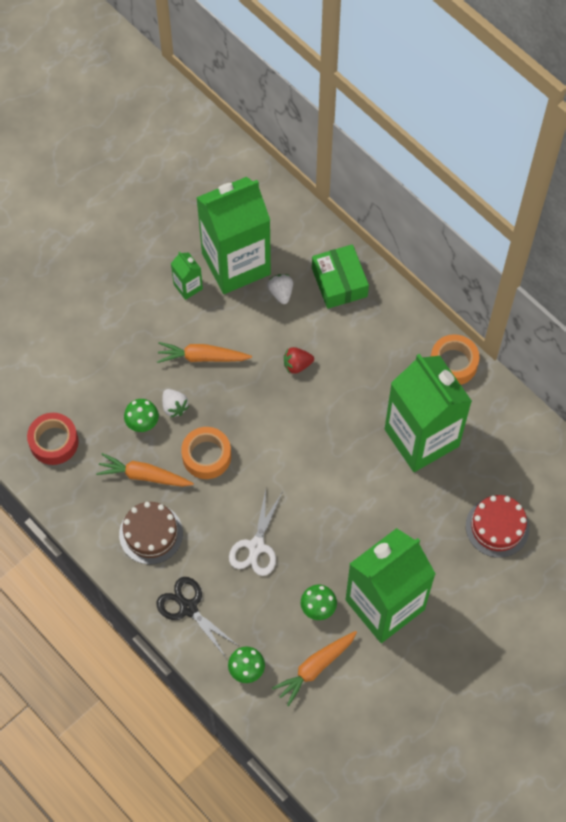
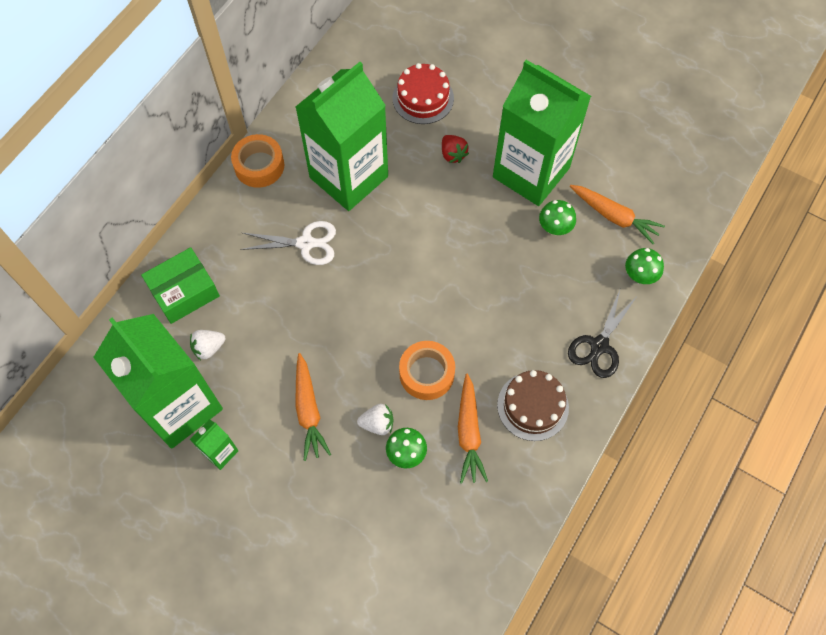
camera: 105 degrees left, 0 degrees up
red tape [27,413,79,465] -> none
white strawberry [162,389,189,418] -> white strawberry turned 45 degrees clockwise [357,404,394,435]
white scissors [229,490,283,576] -> white scissors moved to [240,221,336,265]
red strawberry [284,347,314,374] -> red strawberry moved to [442,135,469,163]

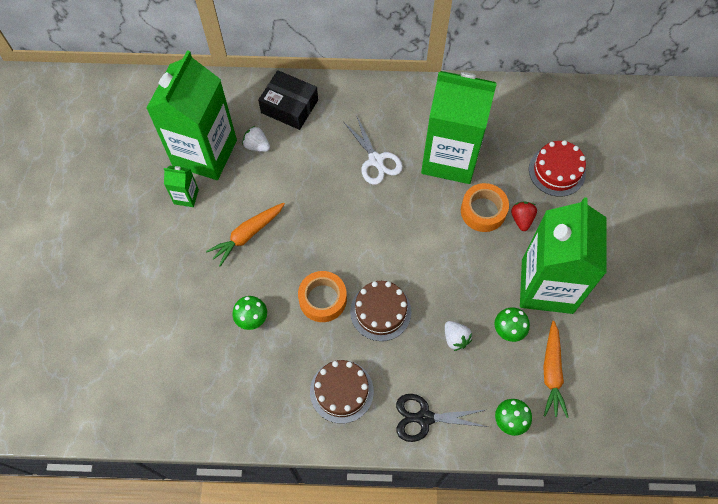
camera: 60 degrees right, 0 degrees up
green box [141,247,220,324] -> black box [258,70,318,130]
orange tape [231,134,284,188] -> orange tape moved to [461,183,509,232]
white strawberry [357,404,394,435] -> white strawberry moved to [445,321,472,351]
red strawberry [442,135,469,163] -> red strawberry turned 150 degrees clockwise [511,201,537,231]
orange carrot [458,373,488,484] -> none
none -> brown cake [350,281,412,341]

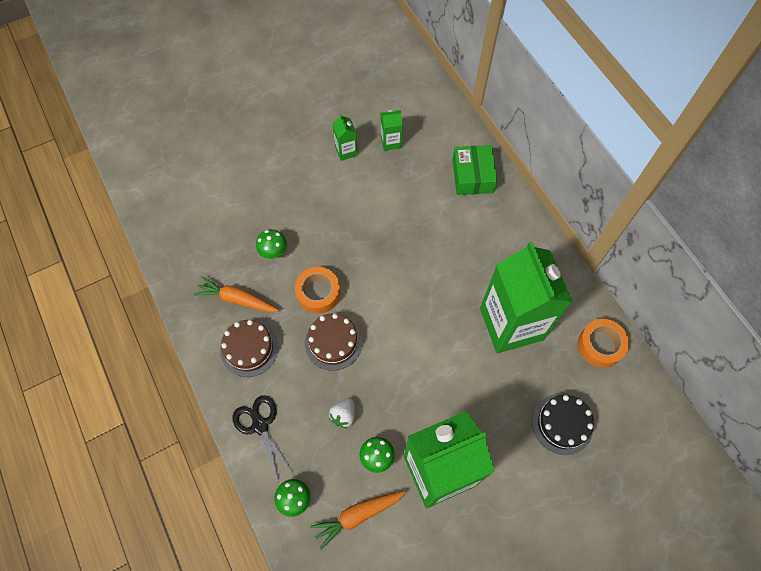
camera: 60 degrees right, 0 degrees up
green carton [146,50,237,180] -> green carton [381,110,403,151], size x0.41
orange carrot [206,203,285,267] -> orange carrot moved to [193,276,279,312]
white strawberry [242,126,270,152] -> none
black box [258,70,318,130] -> green box [452,145,497,195]
white scissors [343,117,403,185] -> none
orange tape [461,183,509,232] -> orange tape moved to [578,319,629,368]
red strawberry [511,201,537,231] -> none
red cake [529,140,586,197] -> black cake [532,394,594,455]

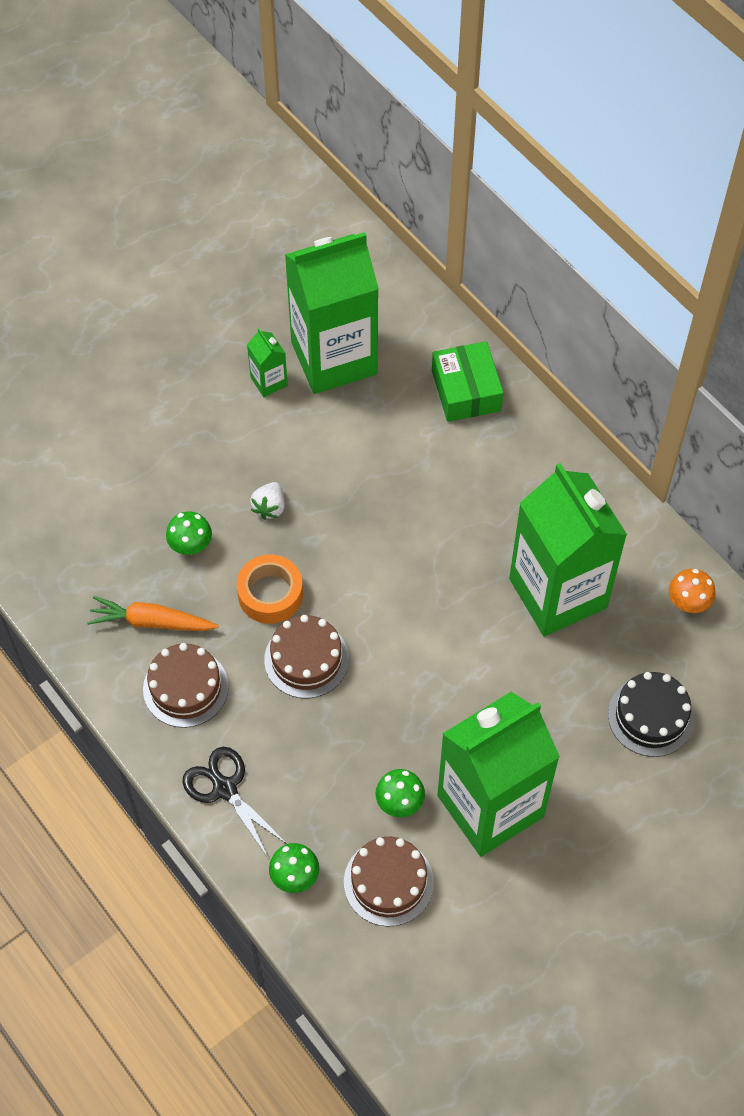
camera: 10 degrees left, 5 degrees down
orange carrot [311,491,406,549] -> brown cake [344,837,434,927]
white strawberry [329,398,355,428] -> white strawberry moved to [250,482,285,520]
green carton [381,110,403,151] -> green carton [285,232,379,394], size x2.47
orange tape [578,319,629,368] -> orange mushroom [669,569,716,613]

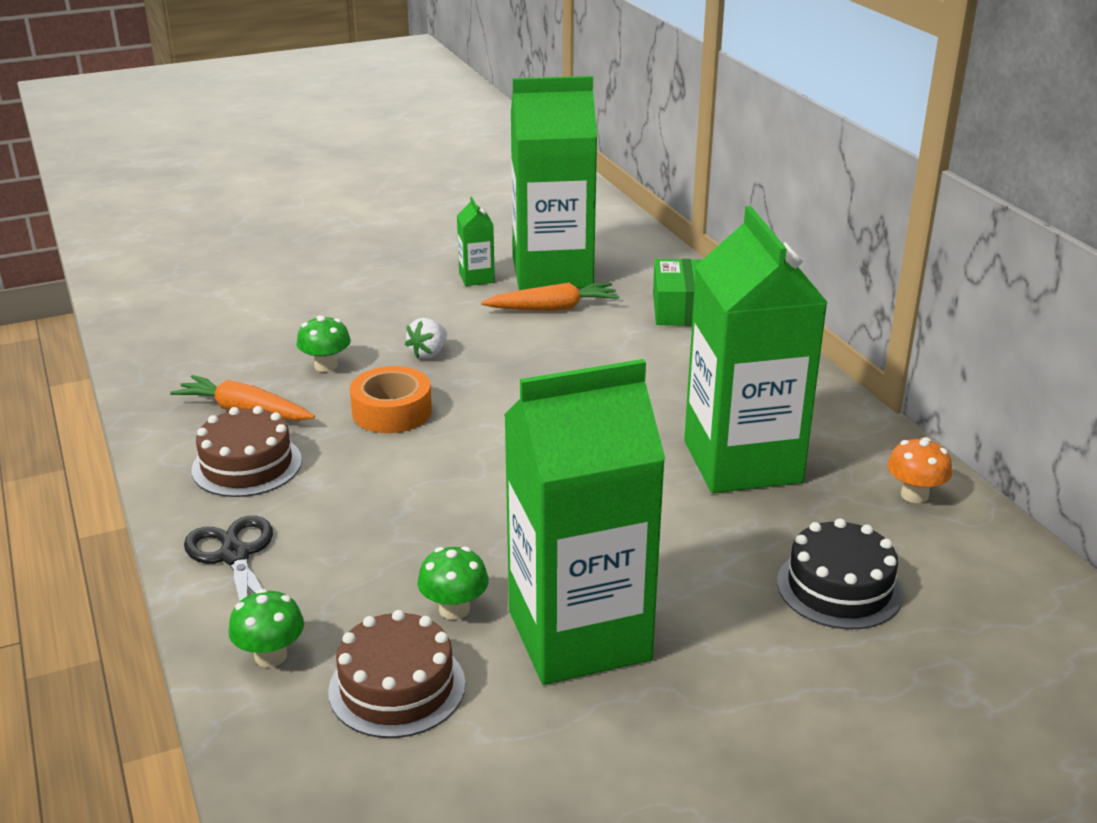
camera: 15 degrees right, 30 degrees down
brown cake [264,615,349,698] -> none
none -> orange carrot [481,283,620,311]

